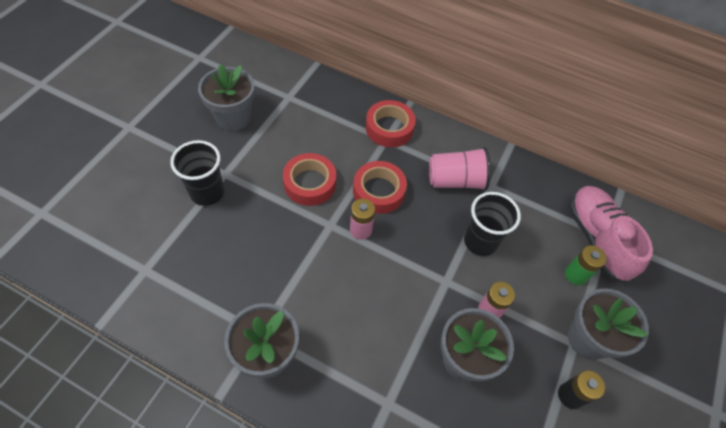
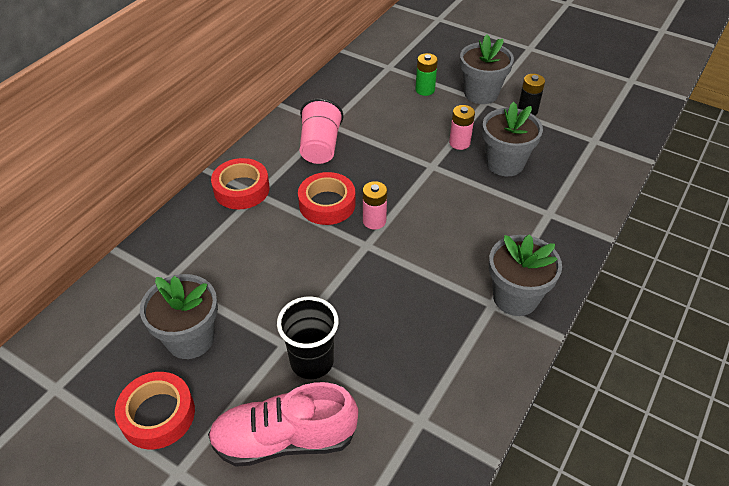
camera: 80 degrees left, 10 degrees down
red tape [283,153,336,206] -> red tape moved to [115,372,195,449]
black cup [464,192,521,256] -> none
pink shoe [569,186,653,283] -> pink shoe moved to [208,382,358,467]

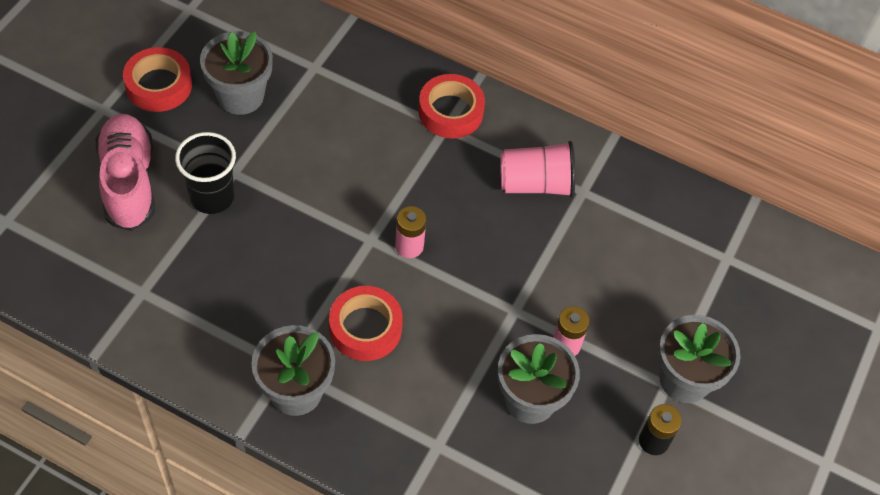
camera: 80 degrees right, 10 degrees up
red tape [298,172,356,225] -> red tape moved to [329,286,403,361]
green battery [415,53,438,96] -> none

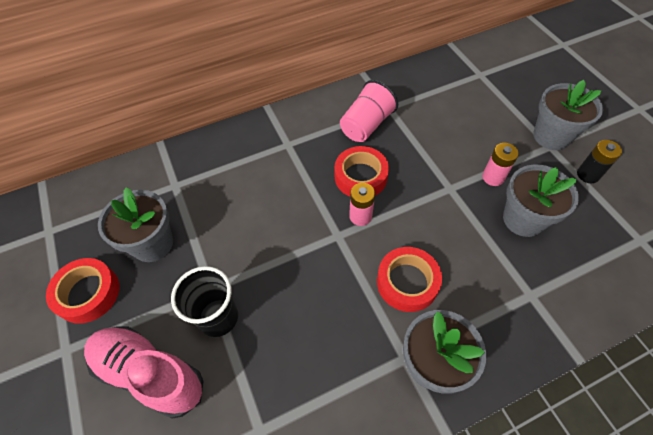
camera: 45 degrees left, 0 degrees up
red tape [419,74,485,139] -> red tape moved to [335,146,389,196]

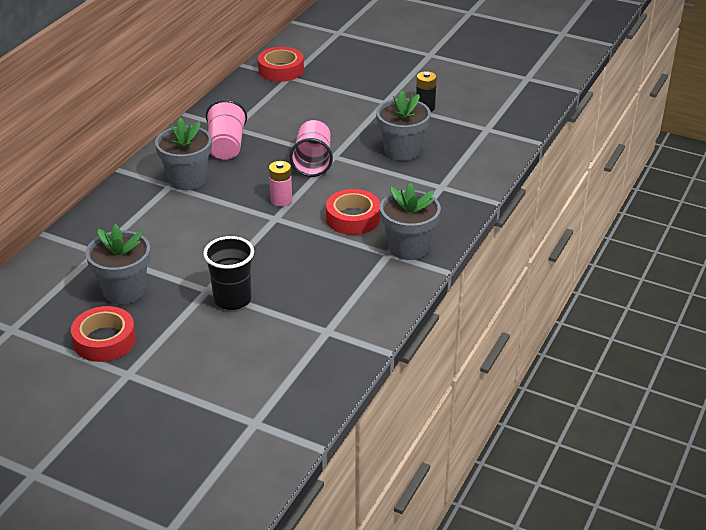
camera: 40 degrees left, 20 degrees down
pink shoe [84,326,203,419] -> none
red tape [335,146,389,196] -> red tape moved to [258,47,304,82]
pink battery [482,143,519,186] -> none
grey flower pot [533,80,603,150] -> grey flower pot moved to [155,118,212,190]
none -> pink cup [289,120,333,177]

